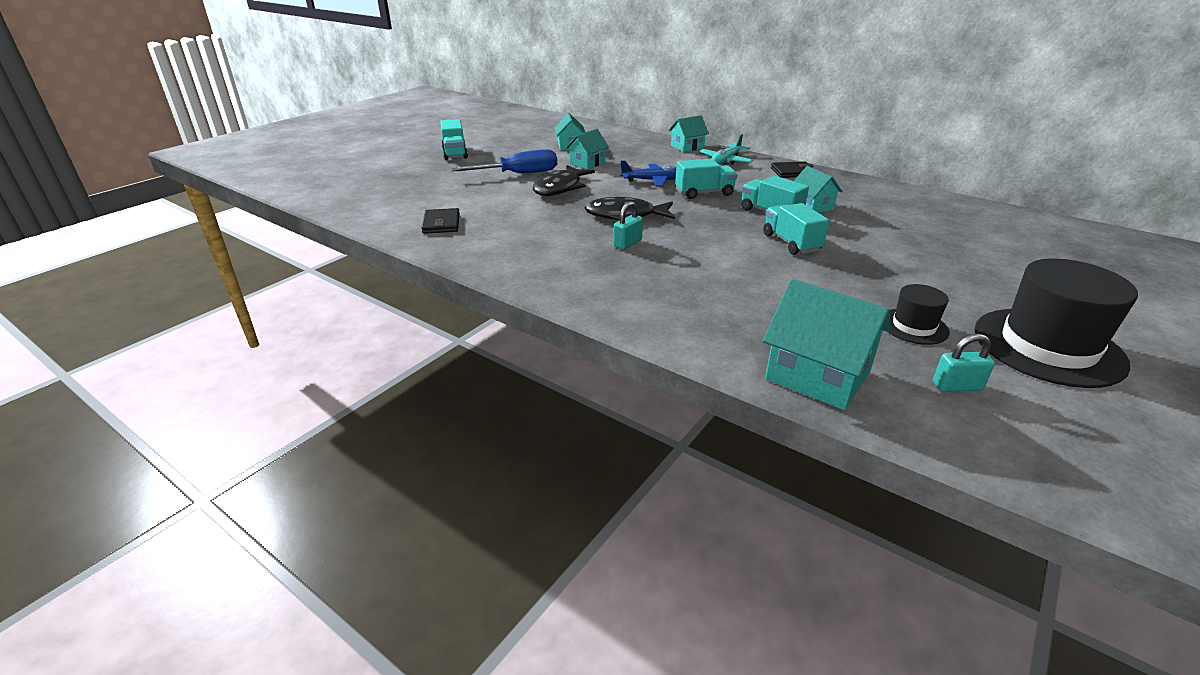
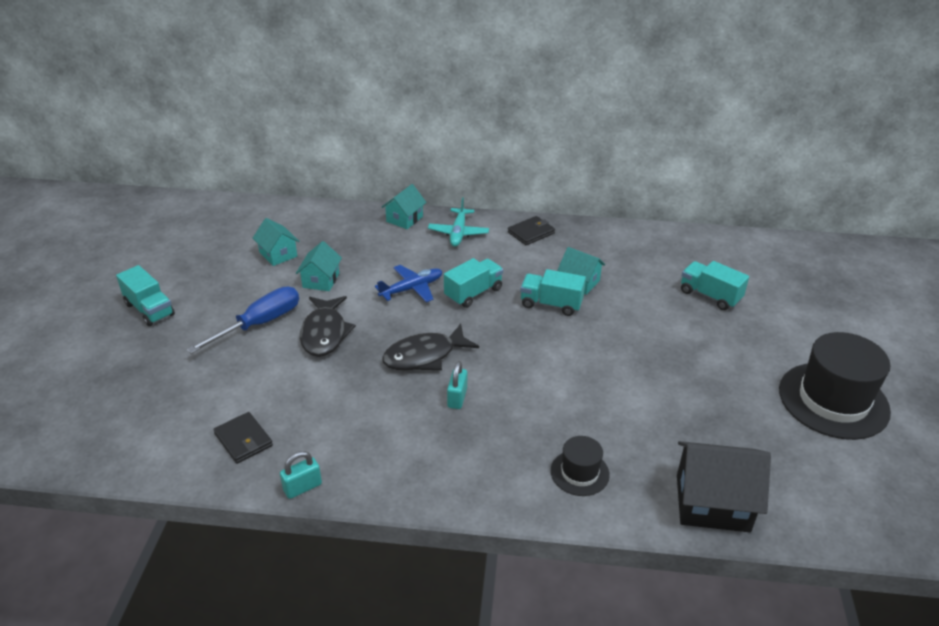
camera: 30 degrees left, 5 degrees up
turquoise truck [763,203,829,255] -> turquoise truck moved to [681,261,749,310]
turquoise house [763,279,891,410] -> black house [677,441,771,532]
black hat [888,284,950,345] -> black hat moved to [551,436,610,496]
turquoise padlock [933,334,995,392] -> turquoise padlock moved to [280,451,322,499]

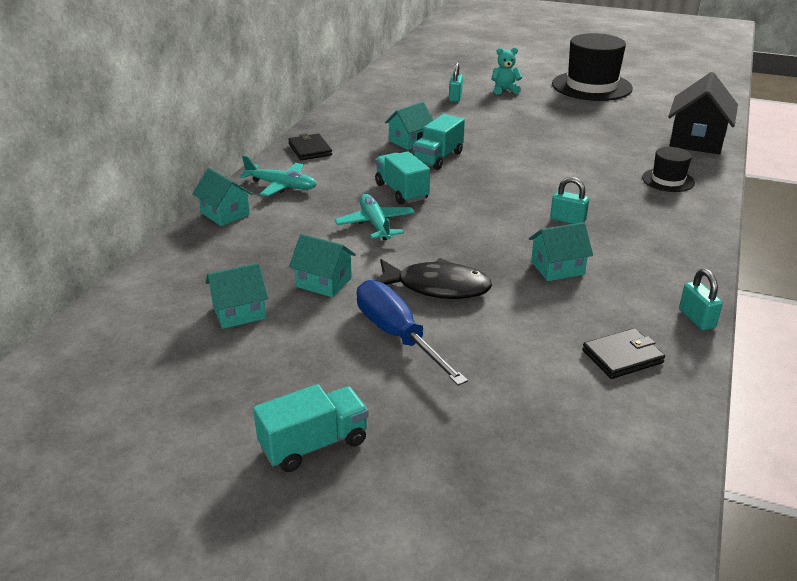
camera: 75 degrees left, 5 degrees down
blue plane [375,265,442,302] -> turquoise plane [335,194,415,240]
black fish [382,324,479,371] -> none
turquoise truck [681,261,749,310] -> turquoise padlock [449,63,463,102]
none -> turquoise teddy bear [491,48,523,95]
none -> turquoise house [529,222,593,281]

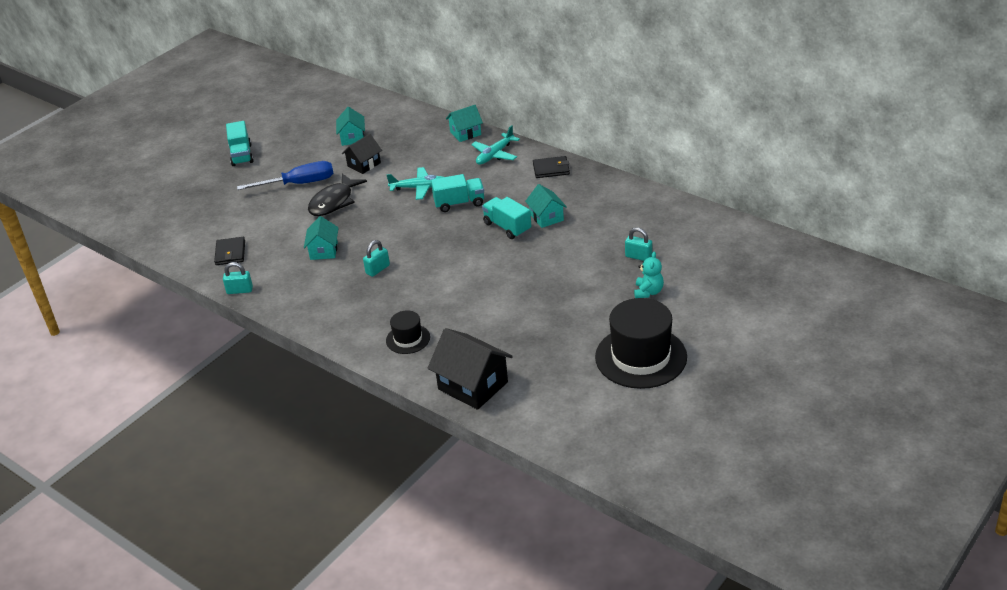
camera: 110 degrees right, 5 degrees up
turquoise house [289,234,356,297] -> black house [342,134,382,174]

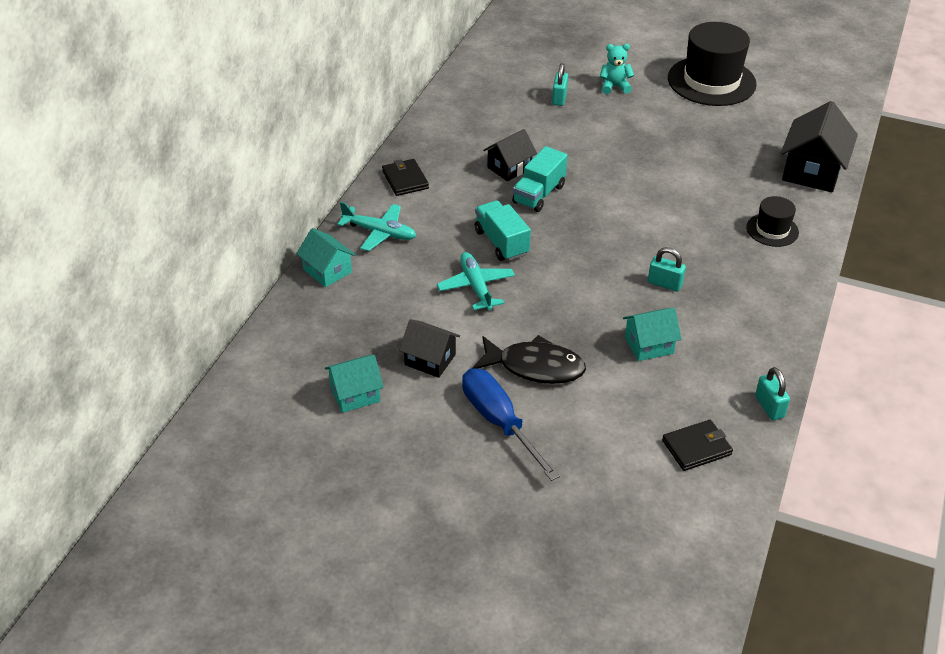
camera: 110 degrees left, 5 degrees up
turquoise truck [226,121,254,166] -> none
turquoise house [525,184,567,228] -> black house [483,129,537,181]

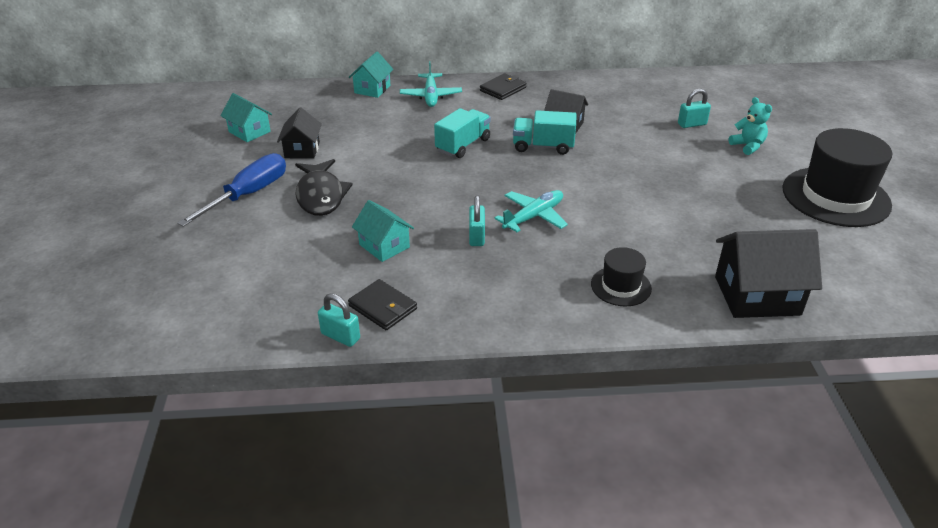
camera: 65 degrees right, 5 degrees down
turquoise plane [437,252,515,311] -> turquoise plane moved to [494,190,568,232]
black wallet [662,420,733,471] -> black wallet moved to [348,279,417,330]
turquoise padlock [755,367,790,420] -> turquoise padlock turned 75 degrees clockwise [318,293,360,347]

